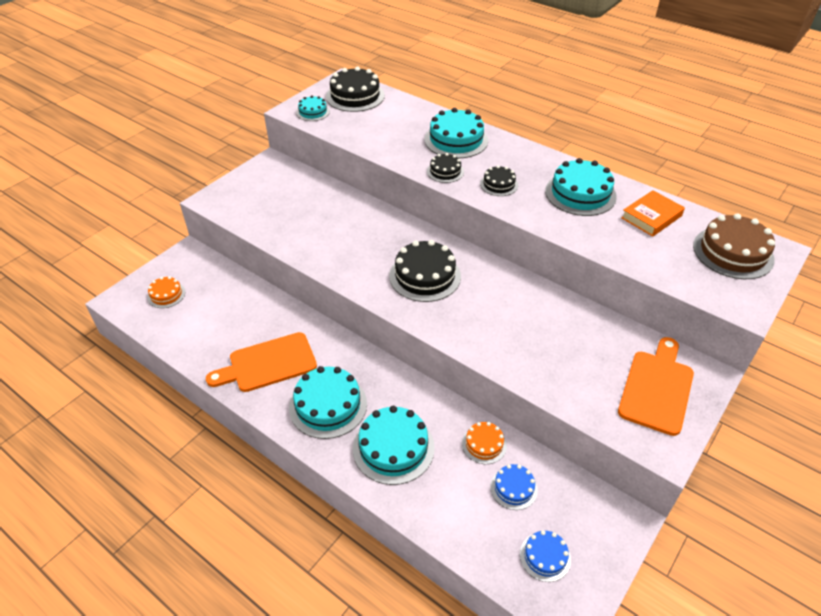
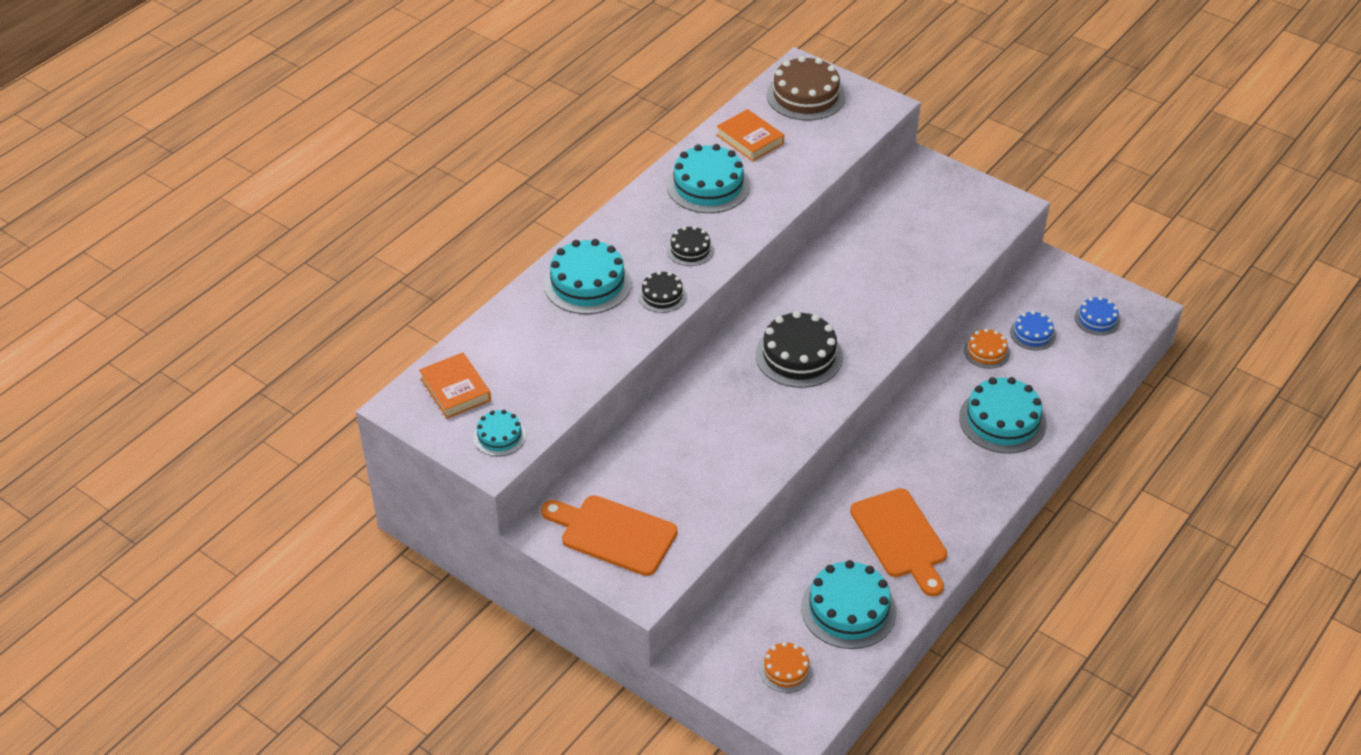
camera: 90 degrees left, 0 degrees up
turquoise cake [289,366,367,439] -> turquoise cake moved to [801,560,897,649]
black cake [326,67,385,112] -> orange book [419,353,491,419]
orange cutting board [618,337,694,436] -> orange cutting board moved to [541,495,678,576]

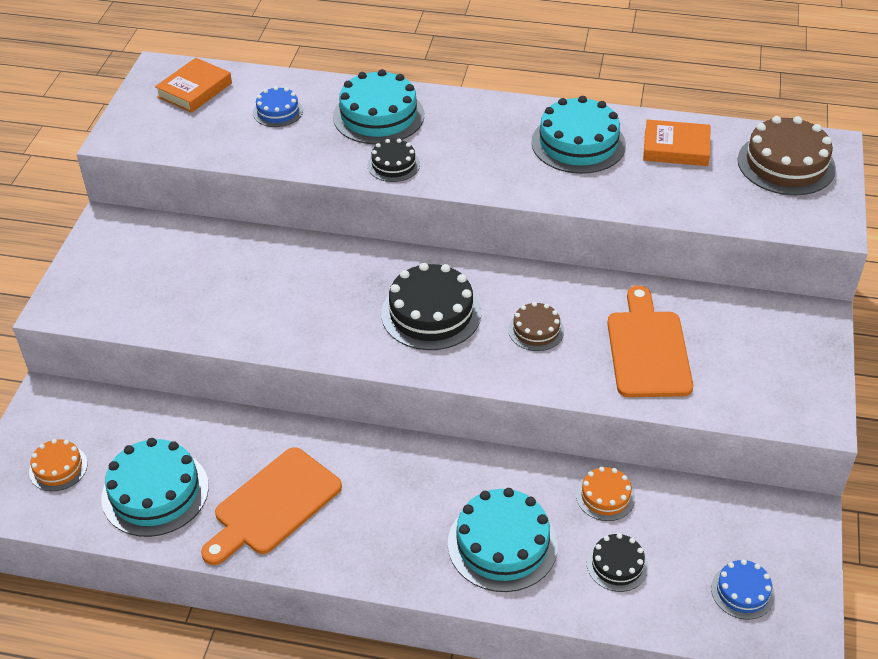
camera: 65 degrees right, 0 degrees up
turquoise cake [473,410,526,456] -> none
orange cutting board [541,495,678,576] -> orange cutting board moved to [607,286,693,397]
black cake [667,226,714,266] -> black cake moved to [587,533,648,592]
orange book [716,109,784,161] -> orange book turned 75 degrees clockwise [643,119,710,166]
blue cake [1010,311,1056,351] -> blue cake moved to [253,86,303,127]
none -> brown cake [508,302,564,351]

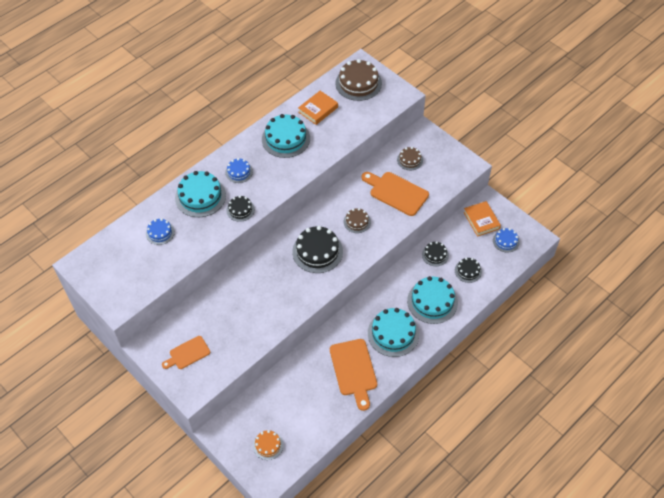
camera: 55 degrees left, 10 degrees up
turquoise cake [101,438,209,537] -> turquoise cake moved to [368,308,419,357]
orange book [155,58,232,113] -> orange book moved to [463,201,501,237]
orange cake [576,467,635,521] -> black cake [422,241,449,266]
none -> orange cutting board [162,336,210,369]
none -> blue cake [225,158,253,183]
none -> brown cake [397,147,423,170]

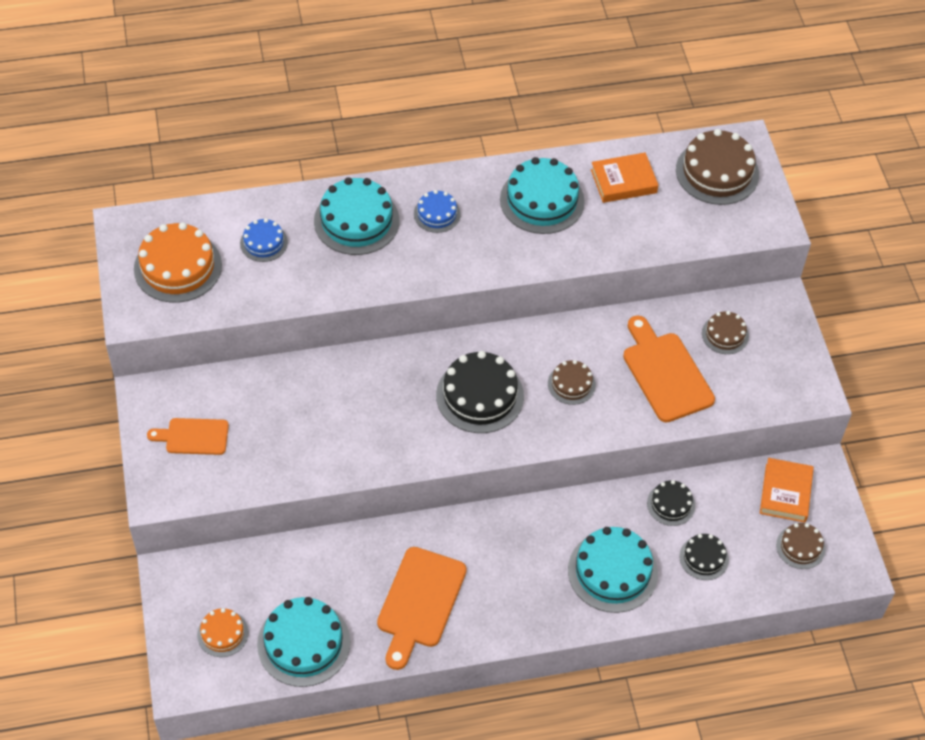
camera: 30 degrees right, 0 degrees up
black cake [226,196,255,222] -> none
turquoise cake [368,308,419,357] -> turquoise cake moved to [257,597,350,687]
blue cake [493,228,520,253] -> brown cake [776,523,825,569]
none -> orange cake [134,222,222,303]

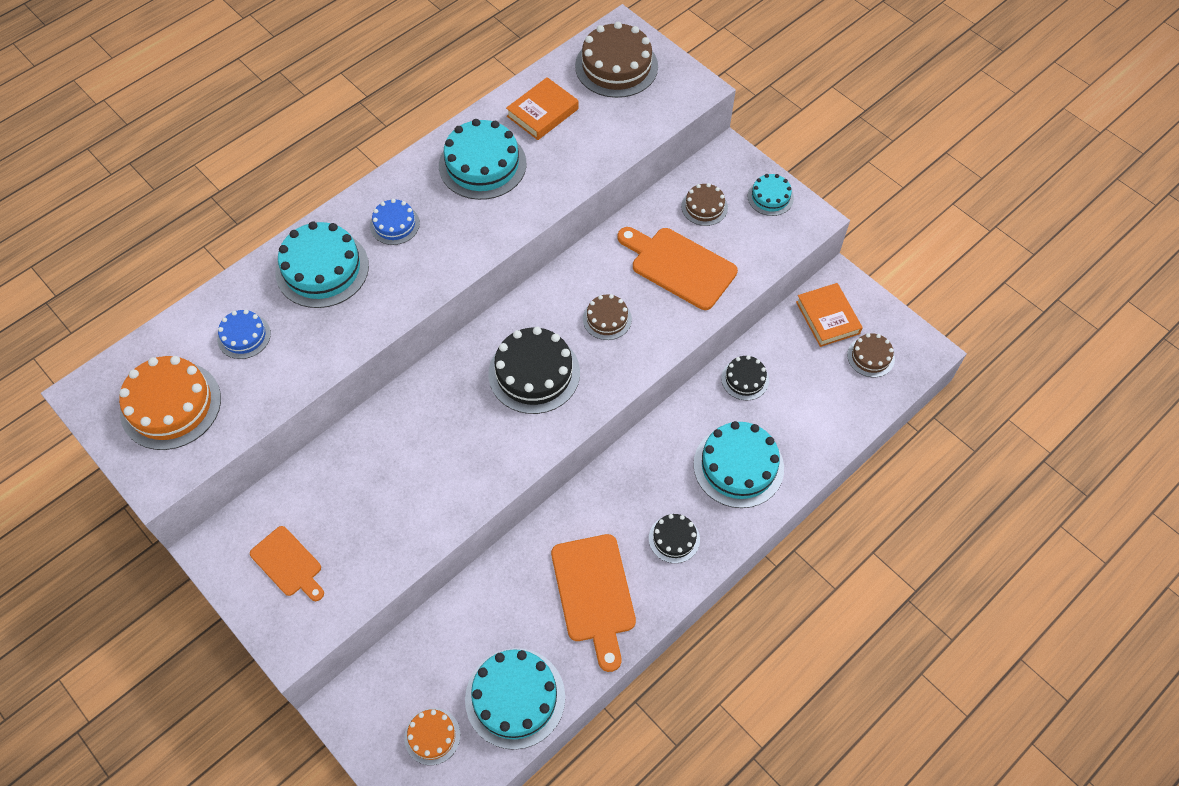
camera: 30 degrees left, 5 degrees up
orange cutting board [147,418,229,455] -> orange cutting board turned 105 degrees counterclockwise [250,526,324,601]
black cake [679,534,729,580] -> black cake moved to [649,514,700,563]
none -> turquoise cake [748,174,794,216]

